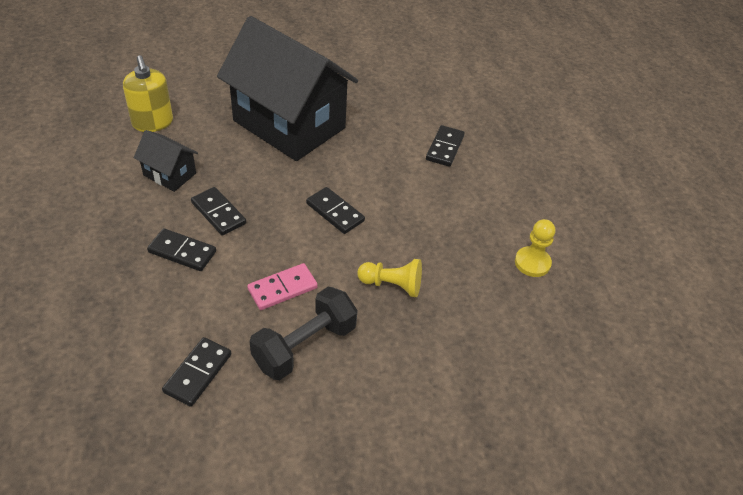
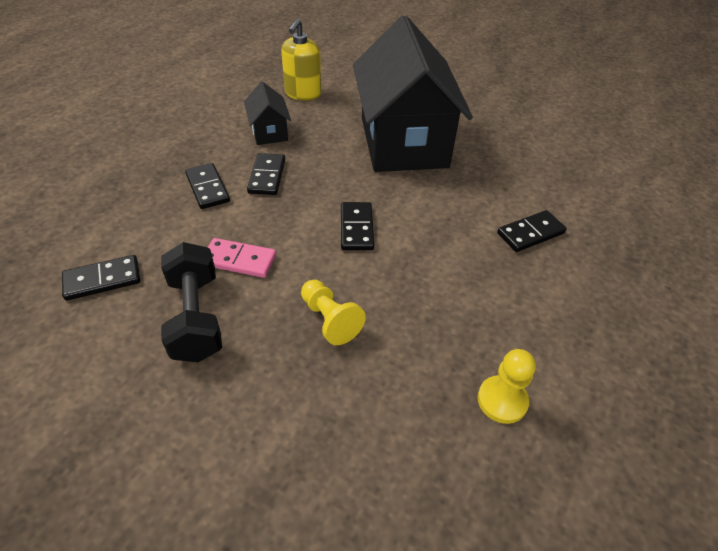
camera: 45 degrees right, 0 degrees up
black dumbbell [250,287,358,380] -> black dumbbell turned 75 degrees clockwise [161,242,222,362]

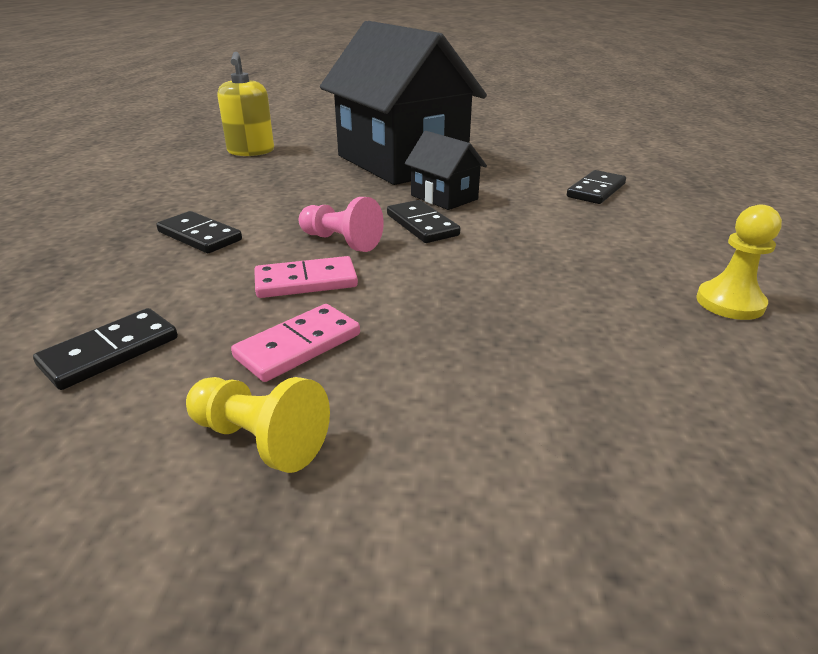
camera: 25 degrees left, 15 degrees down
black dumbbell [161,242,222,362] -> pink domino [231,304,360,382]
black house [244,81,291,145] -> black house moved to [405,131,487,210]
black domino [247,153,285,195] -> none
yellow pawn [301,280,366,345] -> yellow pawn moved to [186,377,330,473]
none -> pink pawn [299,197,384,252]

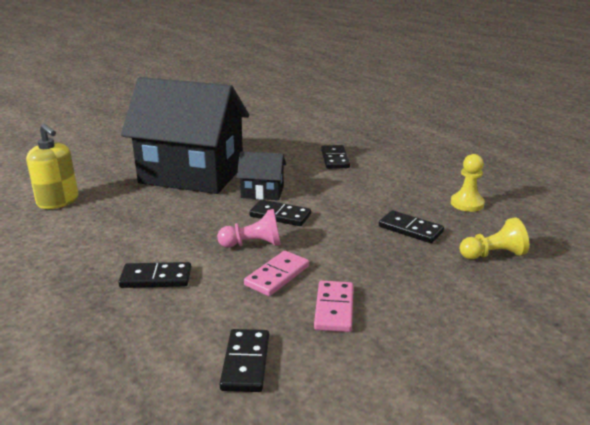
camera: 40 degrees left, 5 degrees down
yellow pawn [186,377,330,473] -> yellow pawn moved to [460,217,529,259]
none -> black domino [379,210,444,243]

